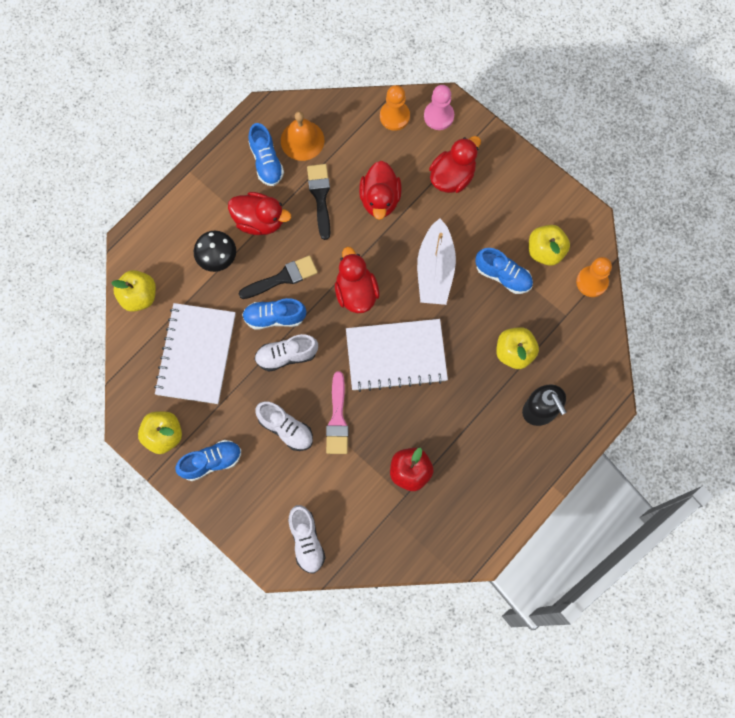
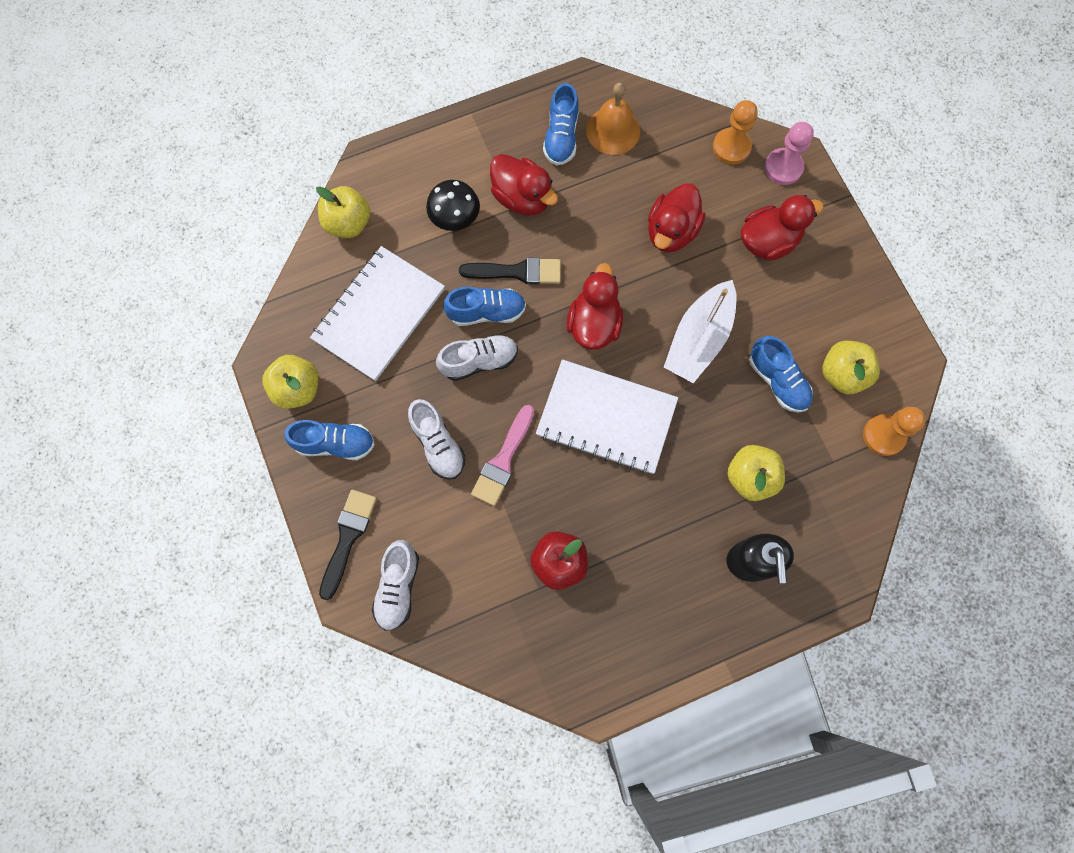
camera: 25 degrees right, 0 degrees up
blue shoe [242,298,306,329] -> blue shoe turned 150 degrees clockwise [443,287,526,326]
white shoe [255,334,318,371] -> white shoe turned 150 degrees clockwise [436,334,518,381]
black brush [307,164,330,240] -> black brush moved to [319,490,377,600]

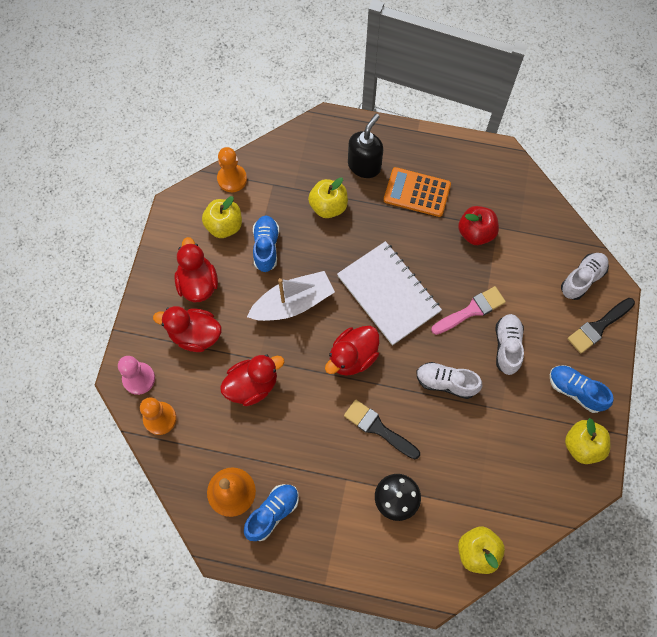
camera: 145 degrees left, 5 degrees down
white notebook [310,246,445,381] -> none
blue shoe [443,287,526,326] -> none
red duck [490,154,558,216] -> red duck moved to [174,237,218,302]
none -> orange calculator [384,167,451,217]

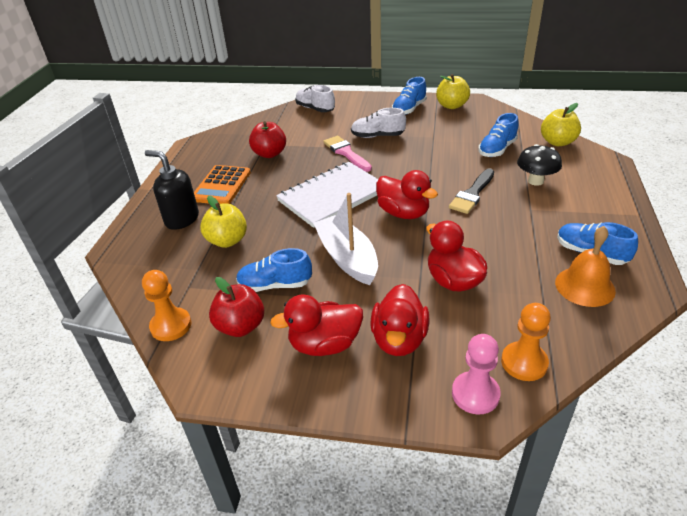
camera: 90 degrees left, 30 degrees down
yellow apple [202,196,242,238] -> red apple [209,277,264,337]
white shoe [416,362,482,399] -> none
black brush [567,298,635,354] -> none
none -> blue shoe [478,113,519,157]

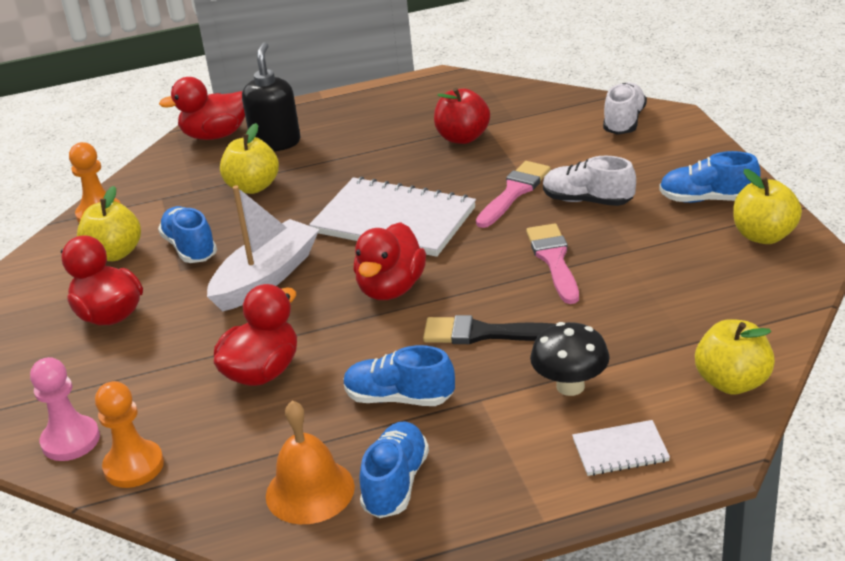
camera: 65 degrees right, 5 degrees down
orange calculator [194,165,251,204] -> none
red apple [209,277,264,337] -> yellow apple [77,186,141,261]
white shoe [351,108,406,138] -> white shoe turned 45 degrees counterclockwise [543,156,636,206]
red duck [370,284,429,356] -> red duck moved to [159,77,245,140]
blue shoe [478,113,519,157] -> blue shoe moved to [344,345,455,406]
none -> pink brush [526,223,579,304]
none -> white notebook [572,420,670,476]

